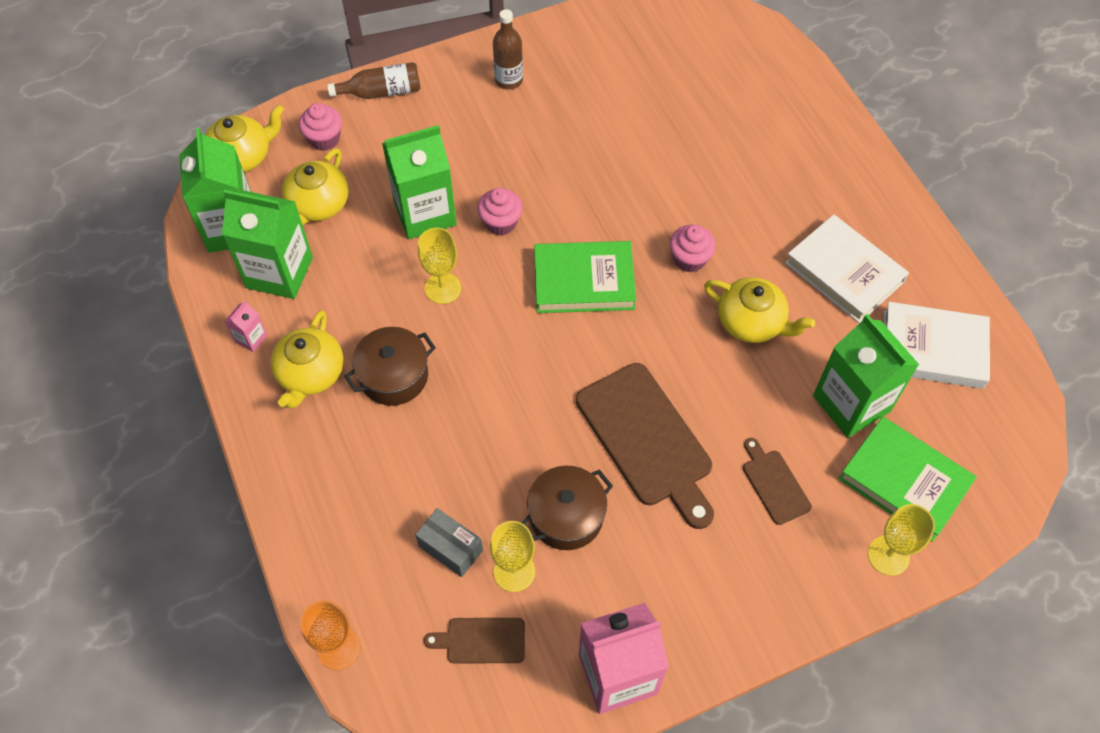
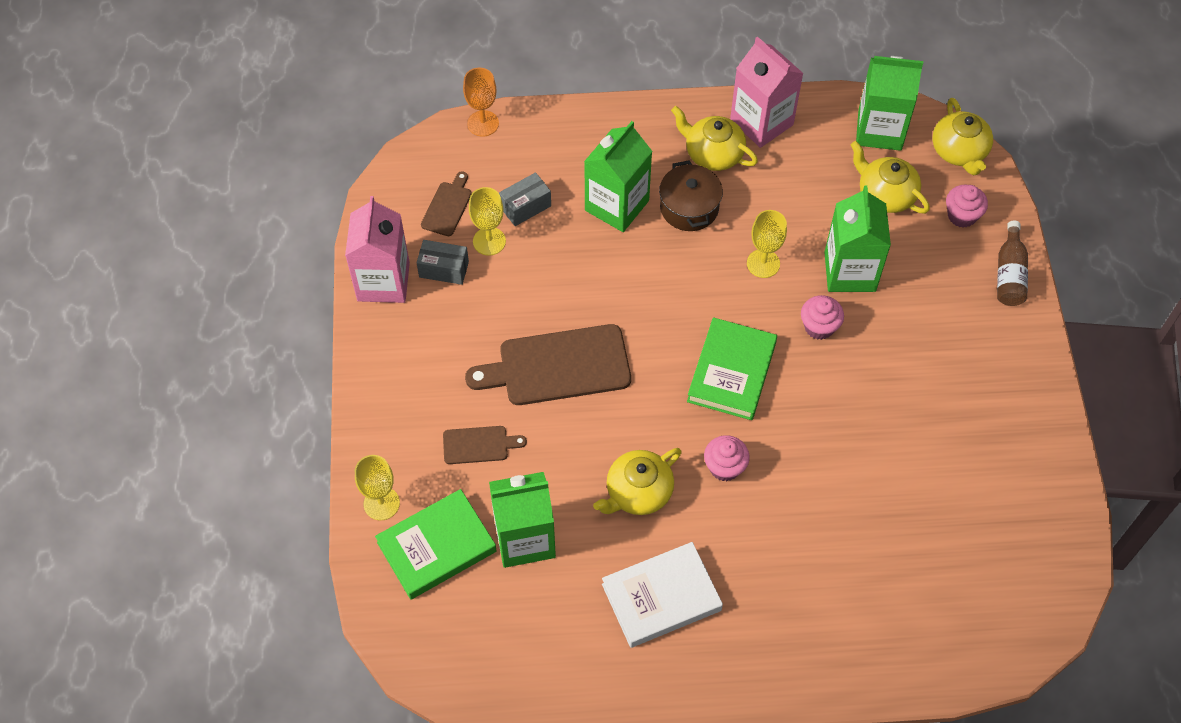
camera: 110 degrees right, 0 degrees up
green carton [222,190,313,299] -> green carton moved to [584,121,652,232]
pink carton [225,301,268,352] -> pink carton [730,36,804,148], size x2.32
brown bottle [493,9,523,90] -> none
brown pot [521,466,613,550] -> none
white book [883,302,990,389] -> none
none -> grey box [416,240,469,285]

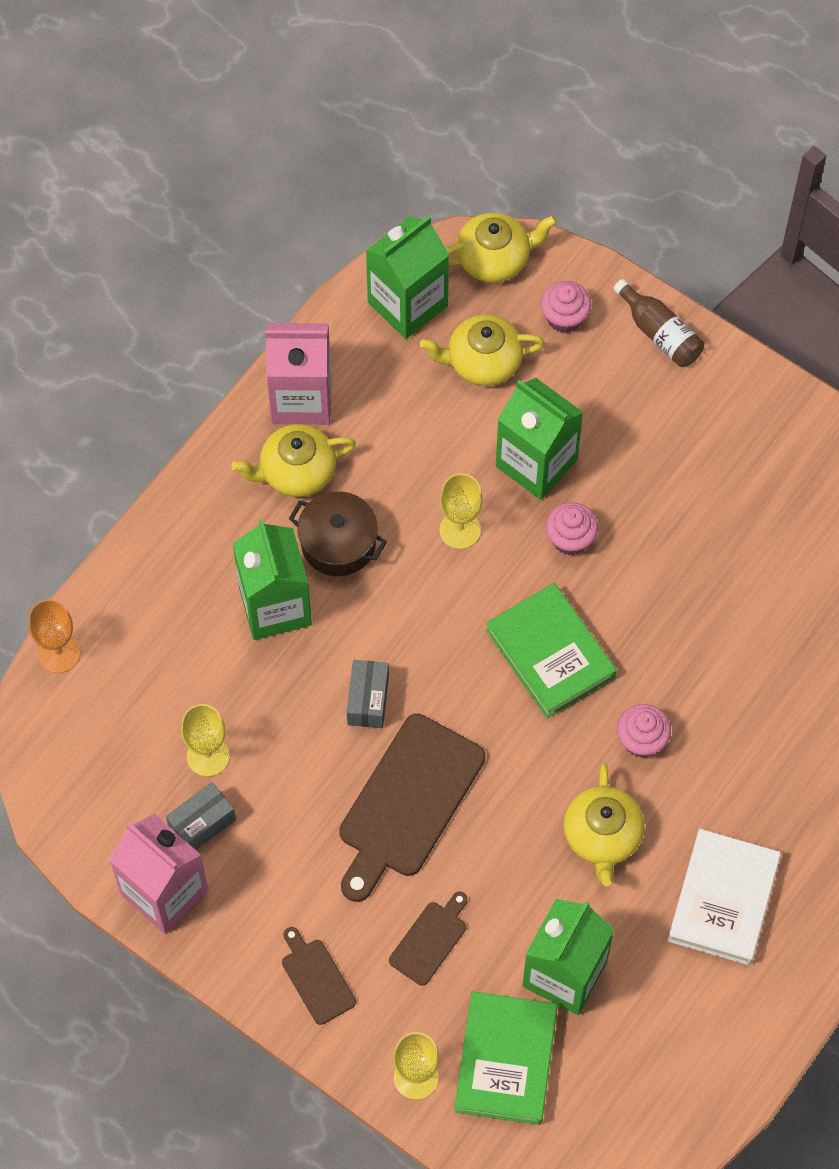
camera: 50 degrees left, 5 degrees up
brown cutting board [421,171,472,236] -> brown cutting board moved to [282,927,356,1025]
grey box [499,172,551,226] -> grey box moved to [347,660,389,728]
yellow teapot [932,98,993,175] -> yellow teapot turned 45 degrees counterclockwise [446,212,557,282]

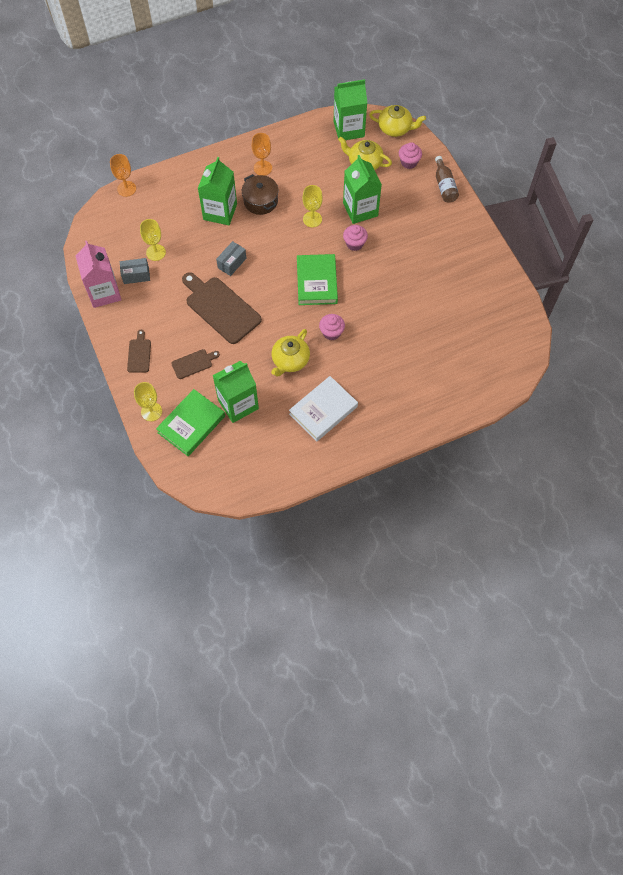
camera: 30 degrees right, 0 degrees up
yellow teapot [231,424,356,497] -> orange goblet [252,133,272,176]
pink carton [265,323,331,425] -> none
brown cutting board [339,714,485,902] -> brown cutting board turned 75 degrees clockwise [182,272,262,344]

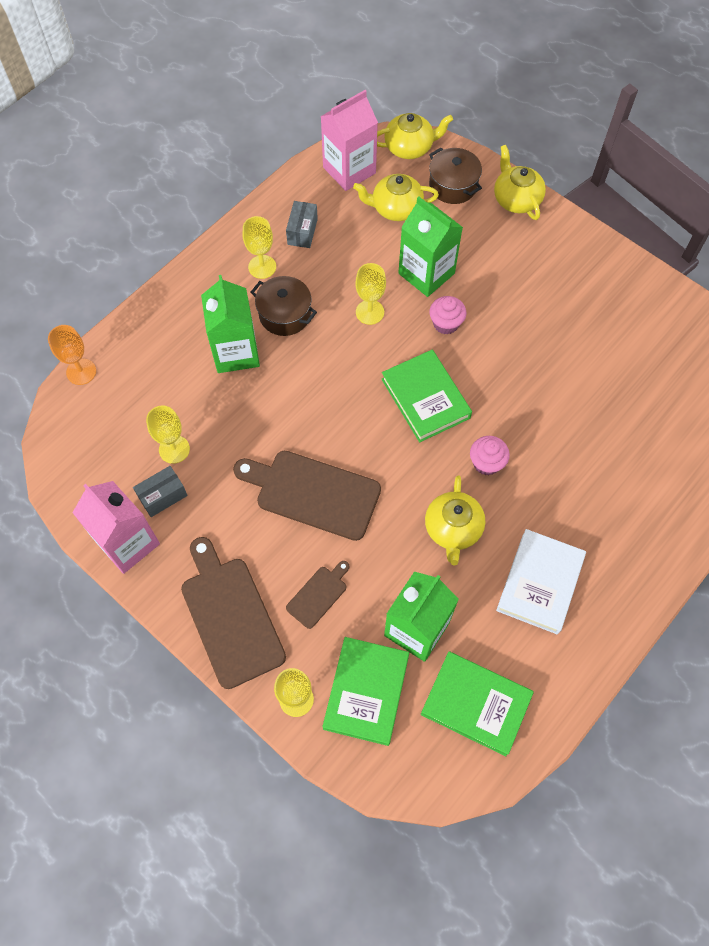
camera: 25 degrees left, 0 degrees up
brown cutting board [127,330,151,373] -> brown cutting board [181,537,286,689], size x2.01
grey box [216,241,246,276] -> grey box moved to [286,201,318,248]
orange goblet [252,133,272,176] -> yellow goblet [243,216,276,279]
green carton [333,79,367,140] -> pink carton [320,90,378,191]
pink cupcake [399,142,422,169] -> brown pot [429,147,482,204]
brown bottle [435,156,459,203] -> yellow teapot [494,145,546,220]
none -> green book [421,652,534,756]

